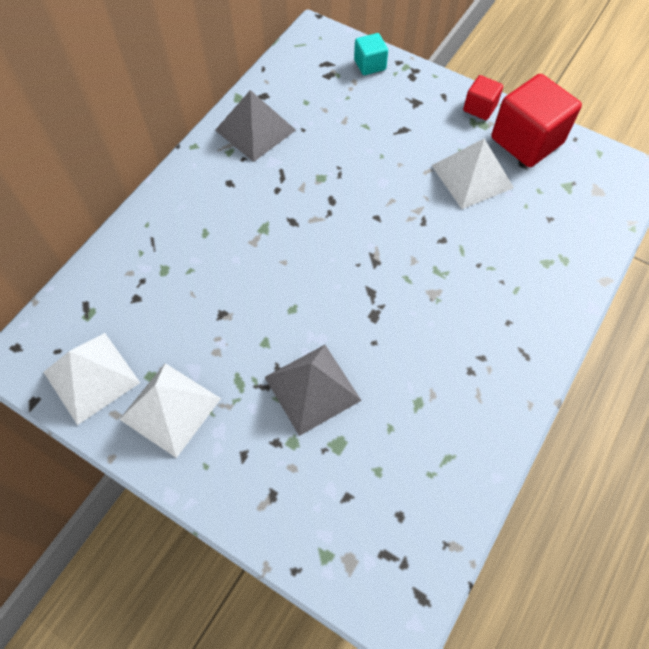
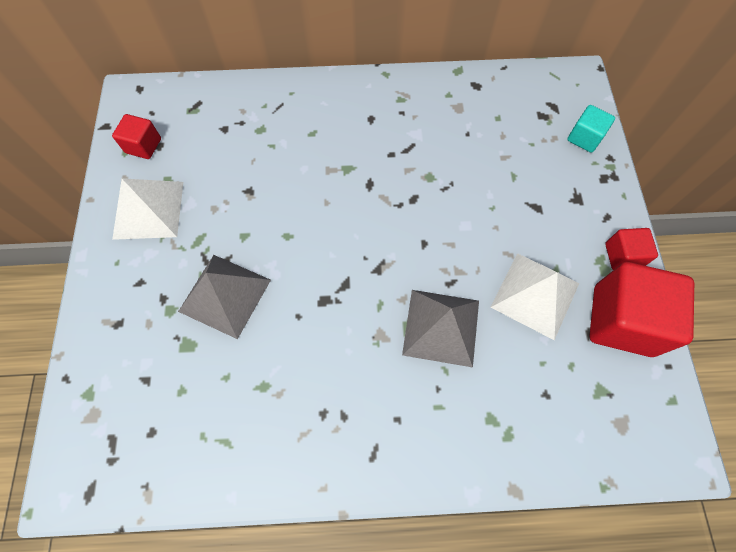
camera: 55 degrees right, 5 degrees up
white pyramid [44,333,140,425] -> red cube [112,114,161,159]
grey pyramid [215,90,296,162] -> grey pyramid moved to [402,290,479,367]

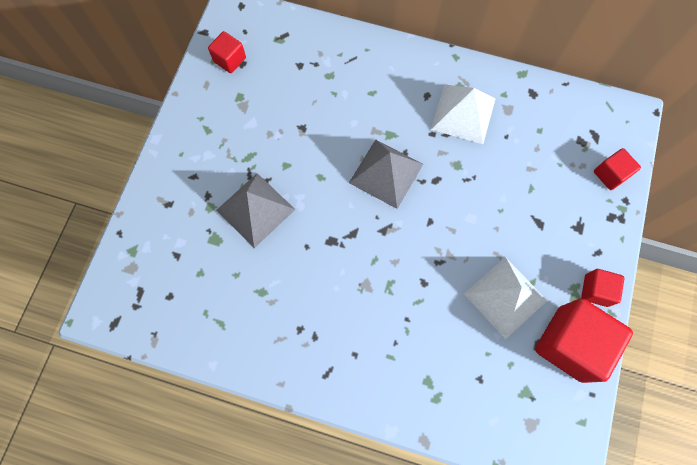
camera: 20 degrees right, 5 degrees up
white pyramid [112,178,183,240] -> white pyramid moved to [431,85,495,144]
grey pyramid [402,290,479,367] -> grey pyramid moved to [349,139,423,209]
turquoise cube [567,105,615,153] -> red cube [594,148,641,190]

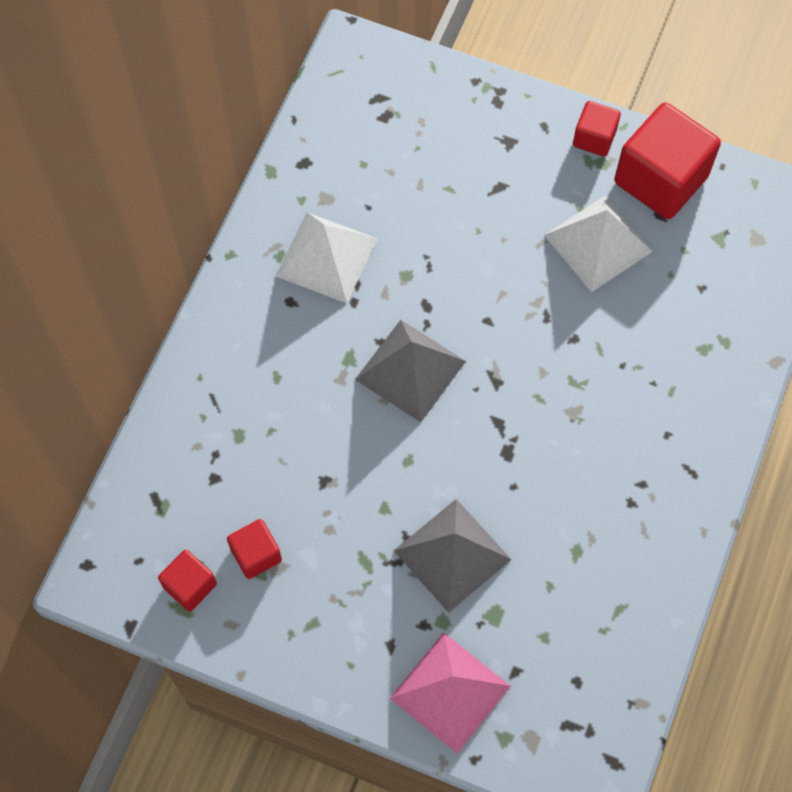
camera: 85 degrees left, 5 degrees down
red cube [594,148,641,190] -> red cube moved to [227,519,282,579]
none -> pink pyramid [390,632,511,754]

